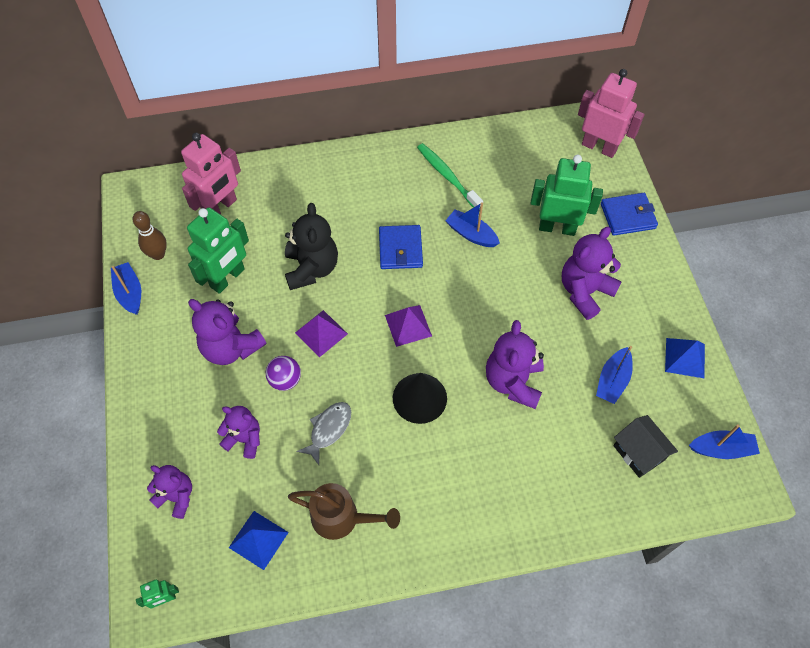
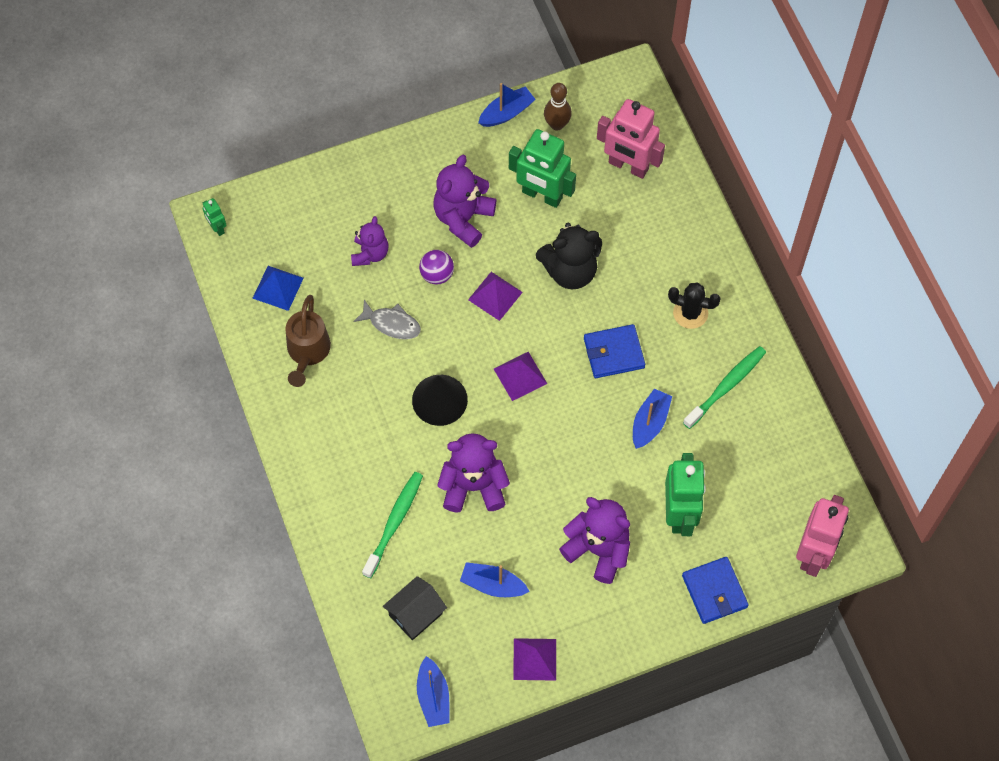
camera: 80 degrees right, 5 degrees up
purple teddy bear [147,465,192,519] -> none
blue pyramid [665,338,705,378] -> purple pyramid [513,638,556,681]
none -> green toothbrush [362,472,423,578]
none -> black cactus [668,282,721,329]

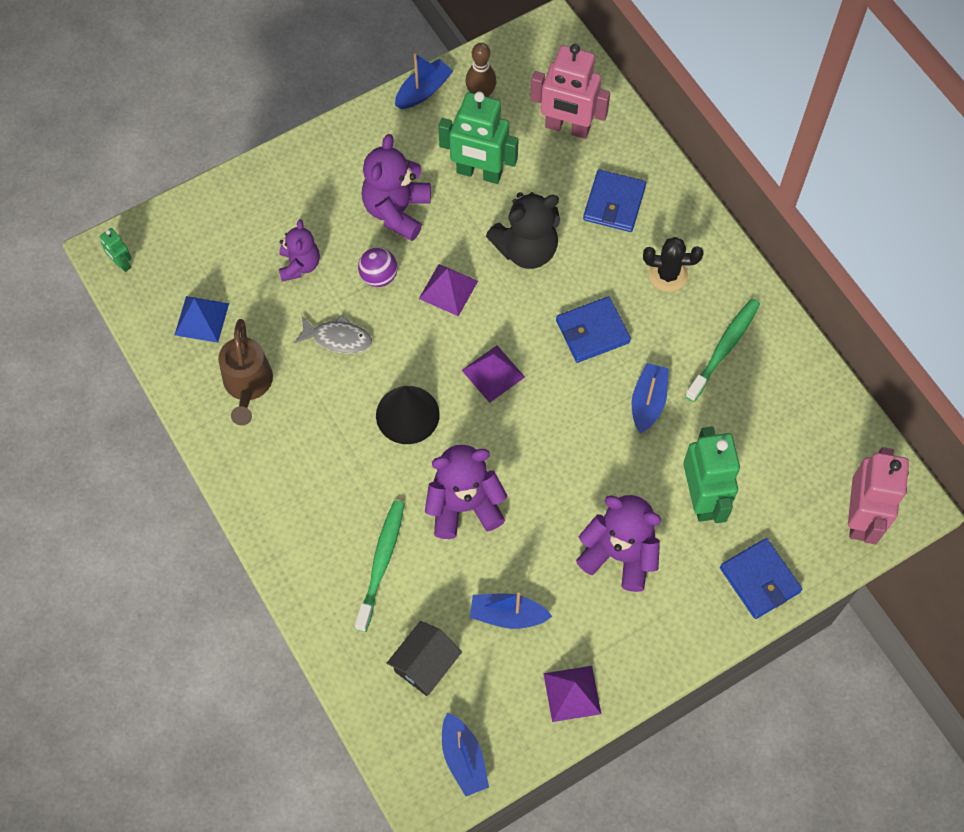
camera: 10 degrees left, 0 degrees up
none -> blue wallet [583,169,646,232]

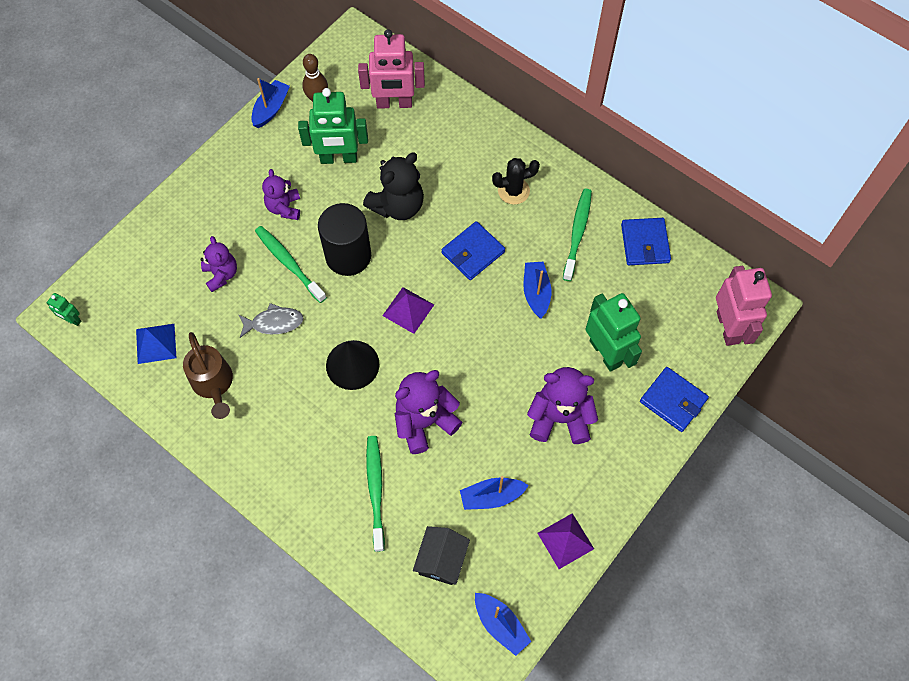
camera: 20 degrees left, 0 degrees up
purple ball [358,247,398,287] -> green toothbrush [255,226,327,303]
purple teddy bear [362,134,431,241] -> purple teddy bear [262,169,300,220], size x0.64
purple pyramid [419,264,478,316] -> black cylinder [318,203,371,276]
blue wallet [583,169,646,232] -> blue wallet moved to [621,218,671,265]

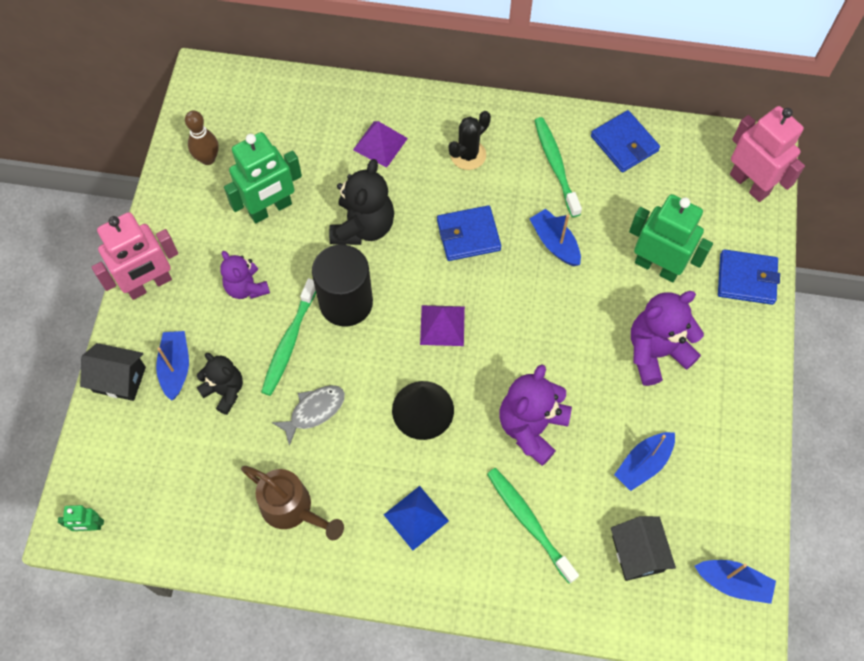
camera: 30 degrees left, 0 degrees up
blue pyramid [136,324,176,364] -> blue pyramid moved to [384,486,449,550]
purple teddy bear [201,236,237,292] -> black teddy bear [197,353,243,415]
blue boat [252,78,290,128] -> blue boat moved to [156,331,189,401]
green toothbrush [255,226,327,303] -> green toothbrush turned 90 degrees counterclockwise [261,278,316,396]
pink robot [358,29,425,109] -> pink robot moved to [92,212,178,300]
blue wallet [441,221,505,280] -> blue wallet turned 60 degrees clockwise [437,205,501,261]
purple pyramid [537,513,594,569] -> purple pyramid moved to [353,121,408,168]
none -> black house [80,343,146,401]

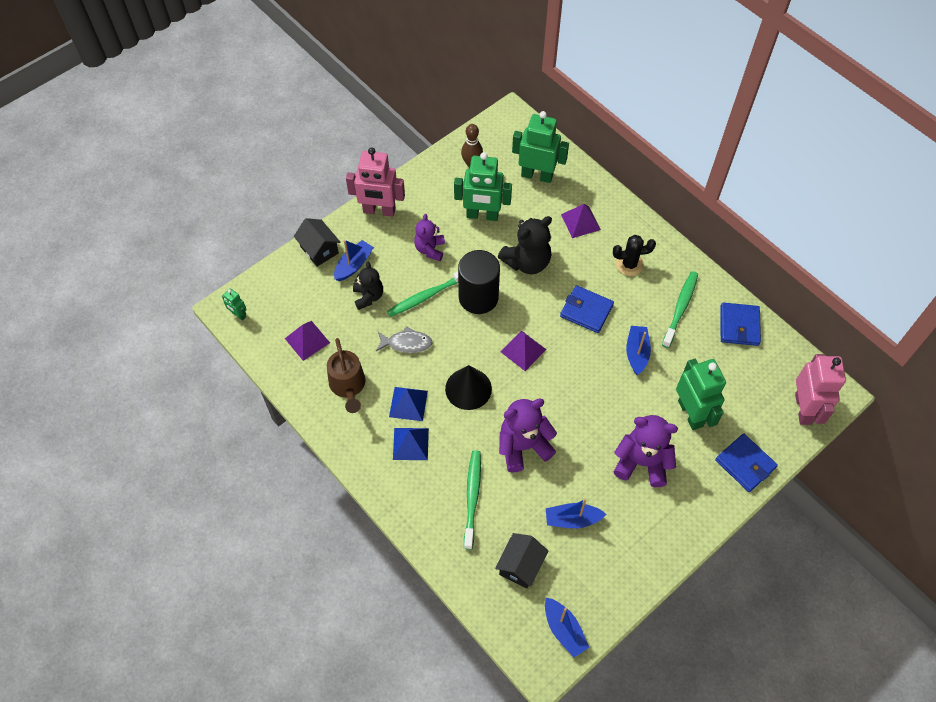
camera: 40 degrees right, 5 degrees down
none -> purple pyramid [285,321,330,361]
none -> blue pyramid [389,387,428,421]
none -> green robot [512,111,569,183]

